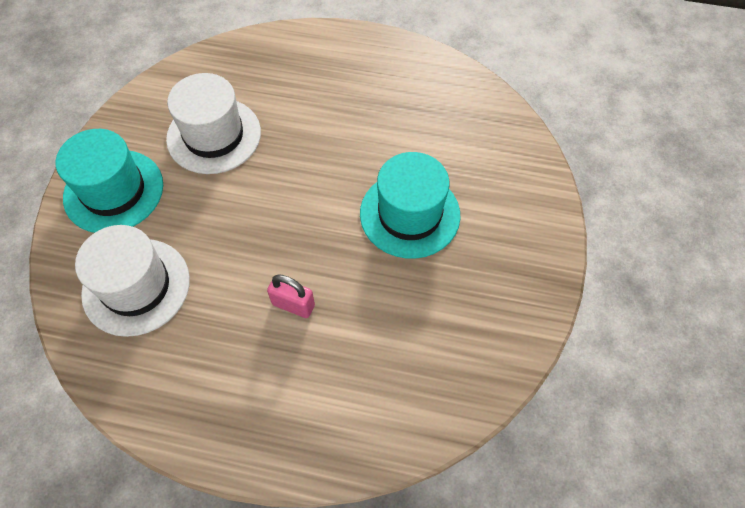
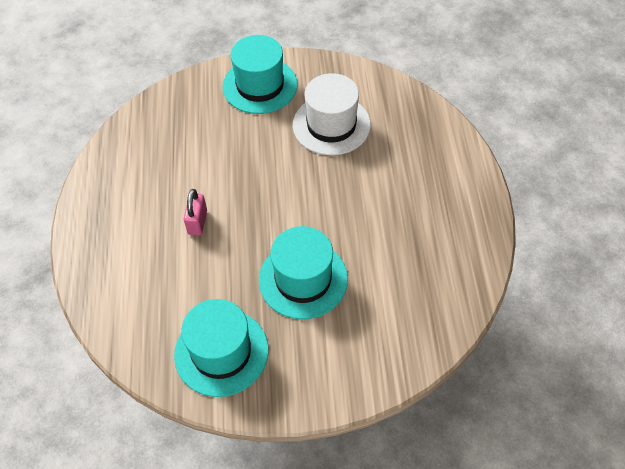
camera: 75 degrees right, 5 degrees down
white hat [75,225,190,337] -> none
none -> turquoise hat [174,299,268,397]

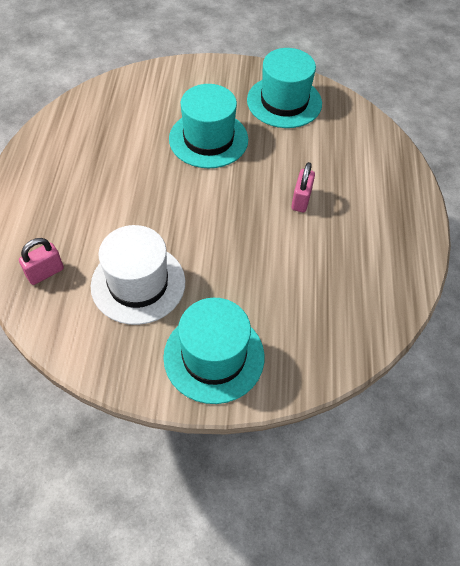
camera: 175 degrees left, 0 degrees up
none -> pink padlock [19,238,64,285]

